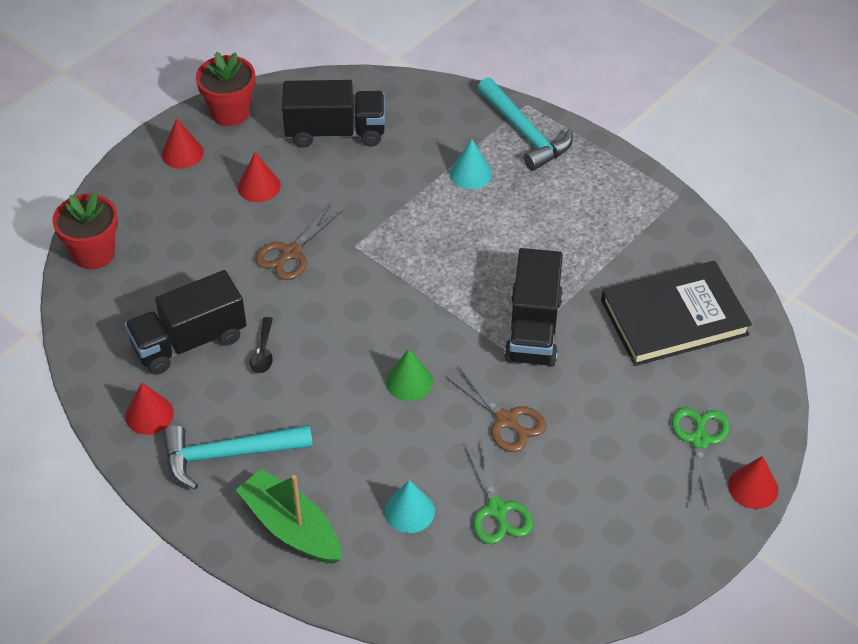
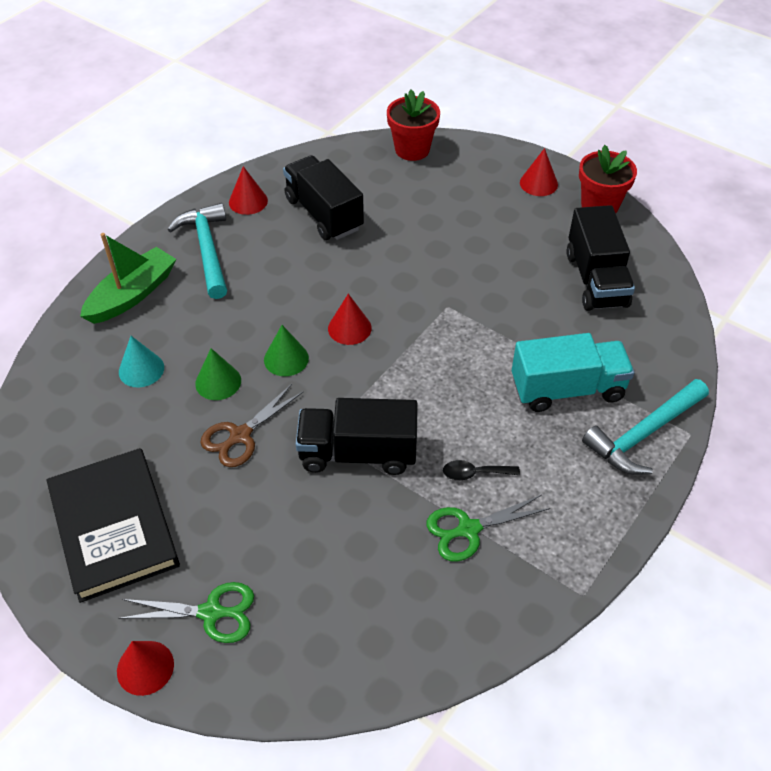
camera: 85 degrees right, 0 degrees up
red cone [238,152,281,202] -> red cone moved to [328,294,372,345]
black spoon [250,317,273,373] -> black spoon moved to [443,460,520,480]
brown scissors [256,205,343,280] -> none
turquoise cone [450,139,492,189] -> turquoise truck [512,333,634,412]
green scissors [464,439,533,544] -> green scissors moved to [426,495,550,562]
black book [601,261,752,366] -> black book moved to [46,448,180,603]
none -> green cone [195,348,241,400]

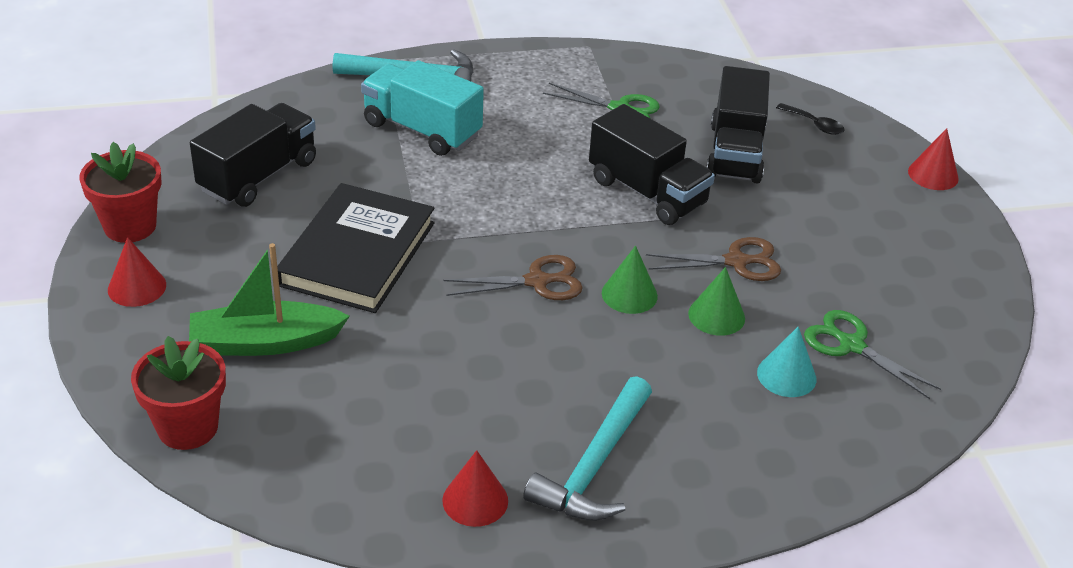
camera: 140 degrees left, 10 degrees down
black book [46,448,180,603] -> black book moved to [277,183,435,313]
green boat [80,233,176,324] -> green boat moved to [189,243,350,356]
green scissors [119,582,254,643] -> green scissors moved to [804,310,941,399]
black truck [283,155,364,240] -> black truck moved to [707,66,770,184]
red cone [328,294,372,345] -> brown scissors [443,255,583,300]
black spoon [443,460,520,480] -> black spoon moved to [776,103,845,135]

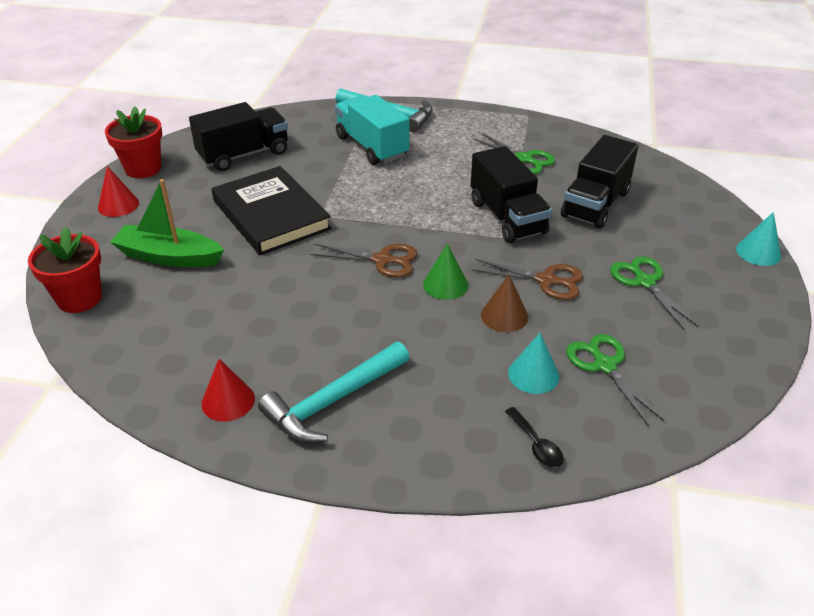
camera: 25 degrees right, 0 degrees up
black book [277,183,435,313] -> black book turned 75 degrees counterclockwise [212,166,332,255]
green cone [688,267,745,336] -> brown cone [481,275,528,332]
black spoon [776,103,845,135] -> black spoon moved to [505,407,564,468]
red cone [908,128,959,190] -> turquoise cone [736,212,781,266]
none -> green scissors [610,256,699,329]

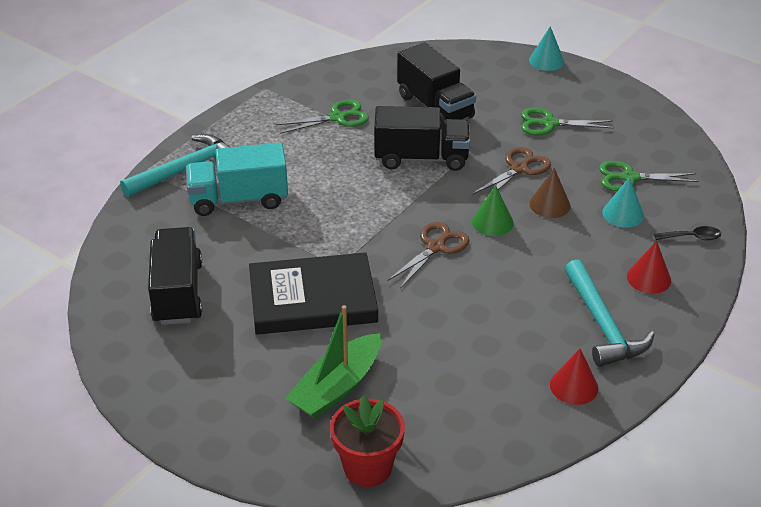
camera: 65 degrees left, 0 degrees up
red cone [98,166,139,217] -> red cone moved to [627,241,671,294]
red flower pot [105,106,162,178] -> none

